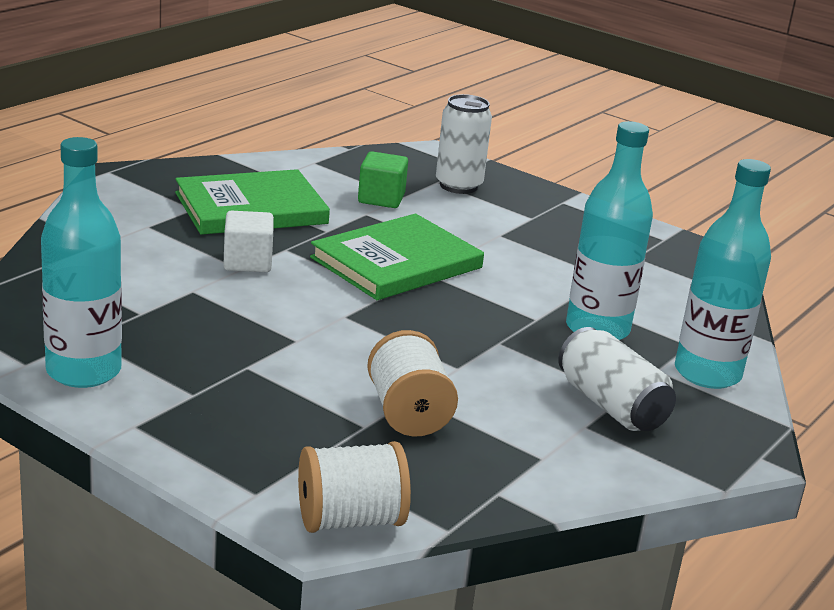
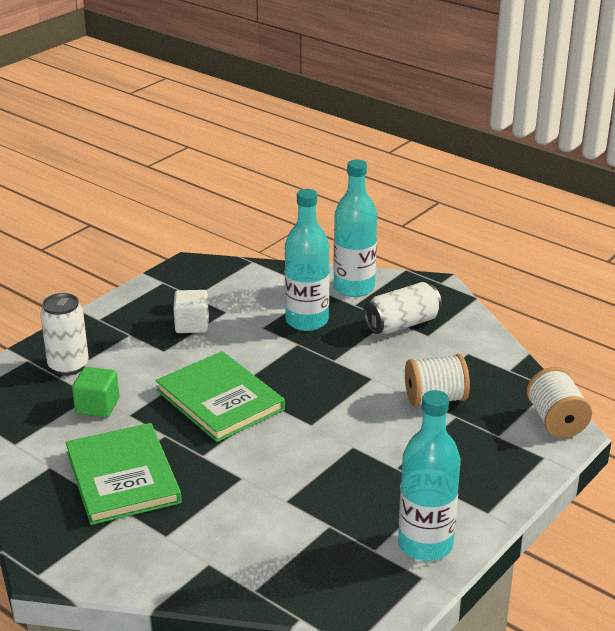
camera: 85 degrees left, 5 degrees up
white cube [223,211,274,272] -> white cube moved to [173,290,209,333]

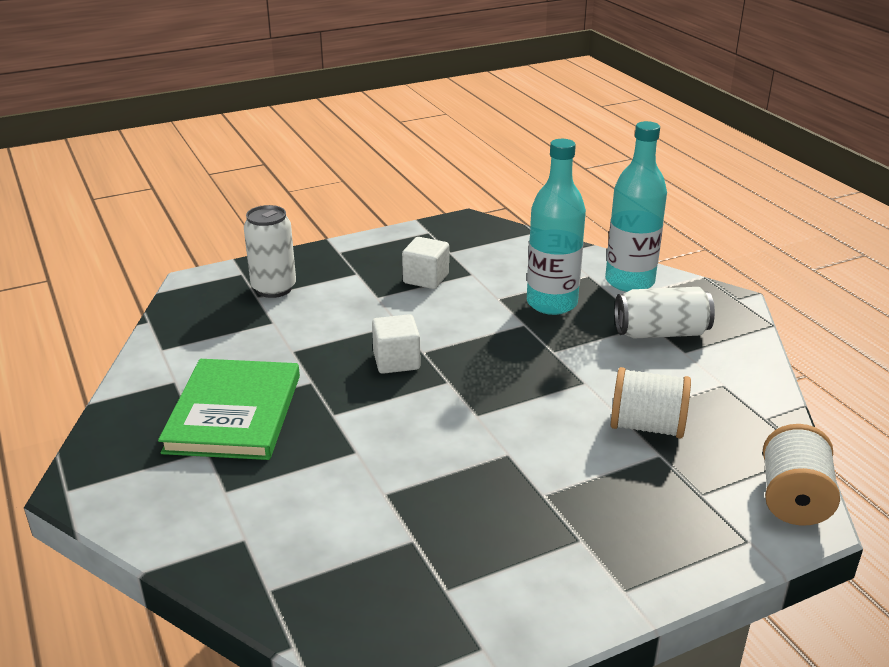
camera: 25 degrees right, 0 degrees up
green cube [72,367,119,418] -> none
green book [156,351,285,442] -> white cube [372,314,421,374]
turquoise bottle [398,390,461,561] -> none

